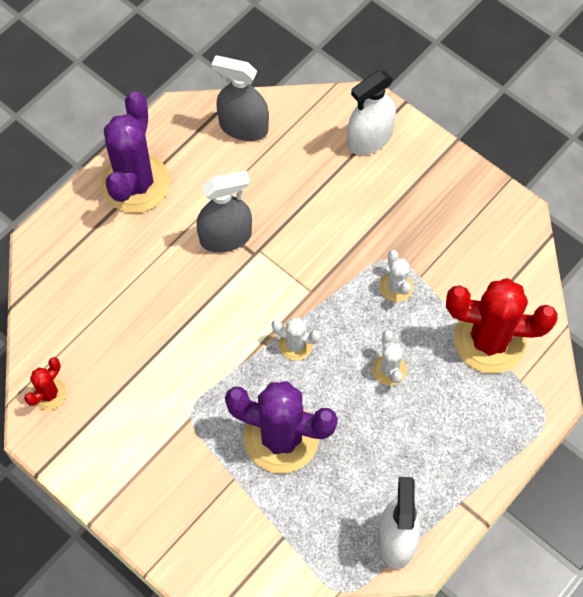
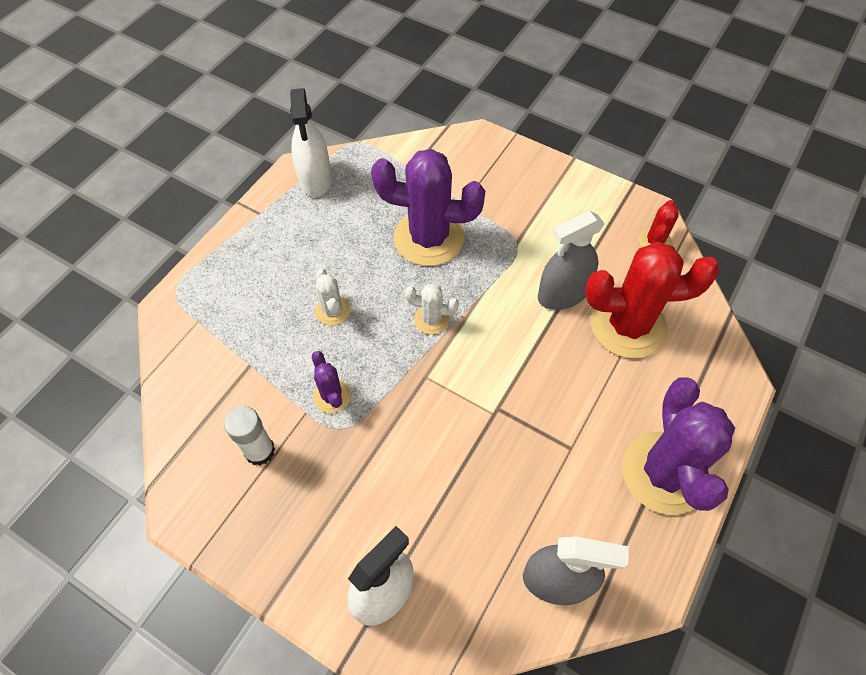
camera: 170 degrees right, 5 degrees down
grey spray bottle [196,171,252,253] -> grey spray bottle moved to [538,211,605,310]
white cactus [380,250,413,302] -> purple cactus [312,351,351,413]
red cactus [446,278,558,374] -> red cactus moved to [585,242,720,358]
none -> white glue stick [224,406,275,465]

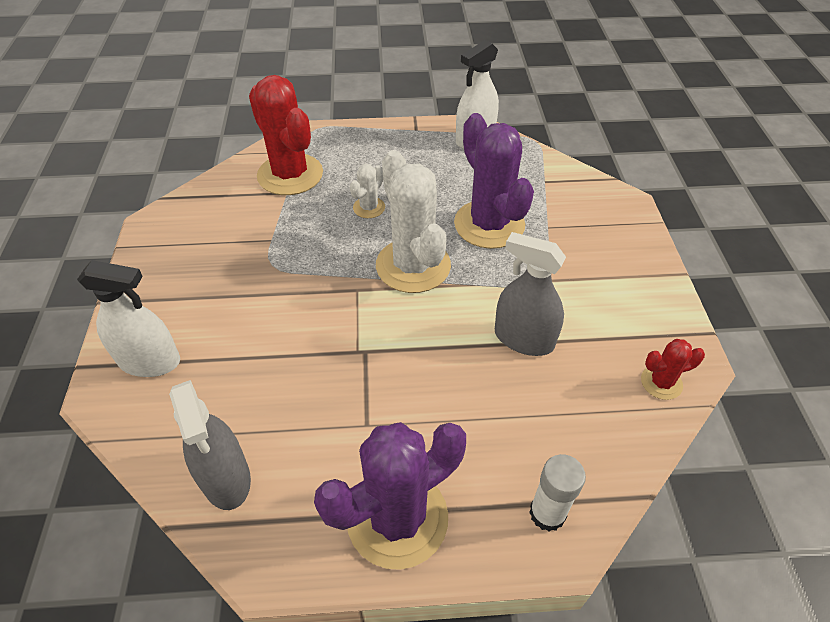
camera: 55 degrees right, 10 degrees down
white glue stick [224,406,275,465] -> white glue stick moved to [529,454,586,532]
purple cactus [312,351,351,413] -> none
white cactus [405,283,459,335] -> white cactus [376,150,451,293], size x2.14
red cactus [585,242,720,358] -> red cactus moved to [249,75,323,195]

